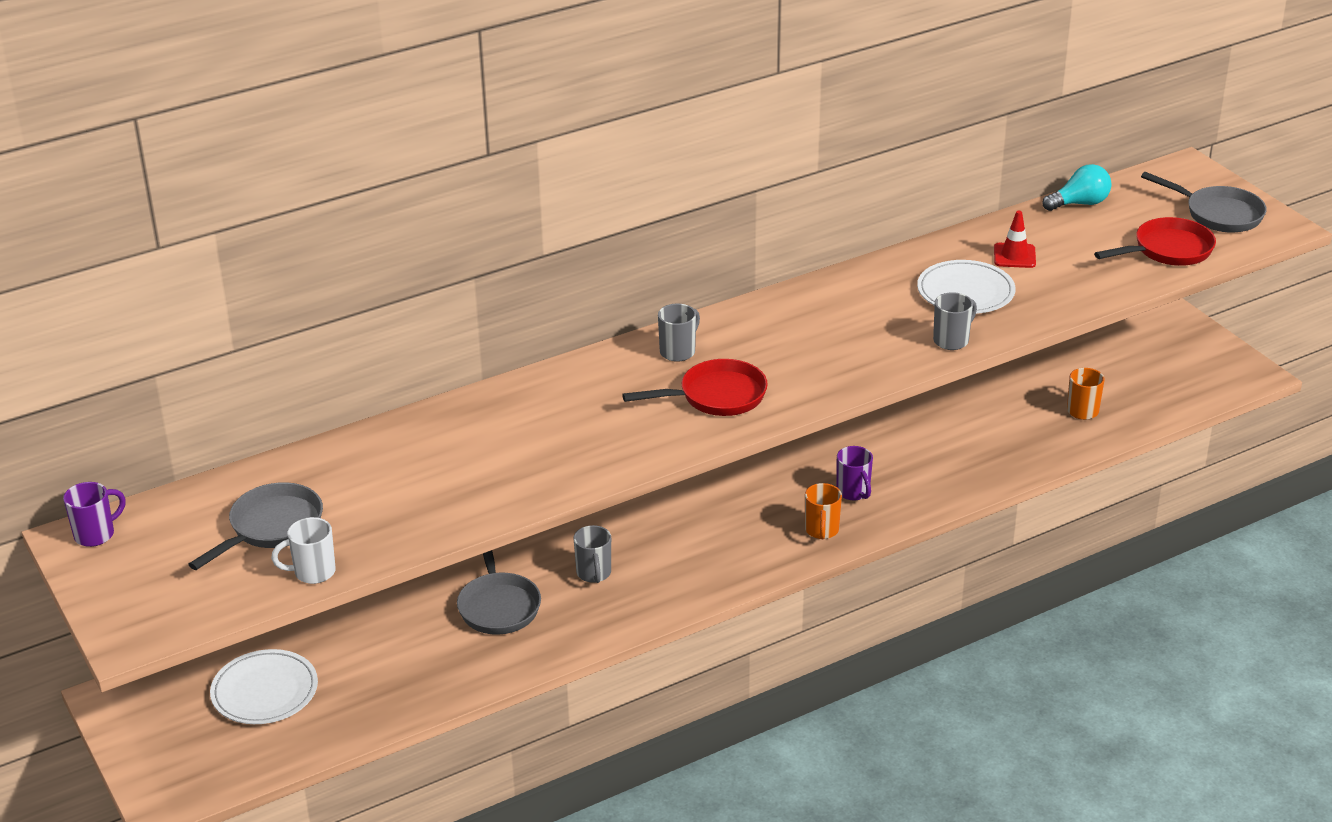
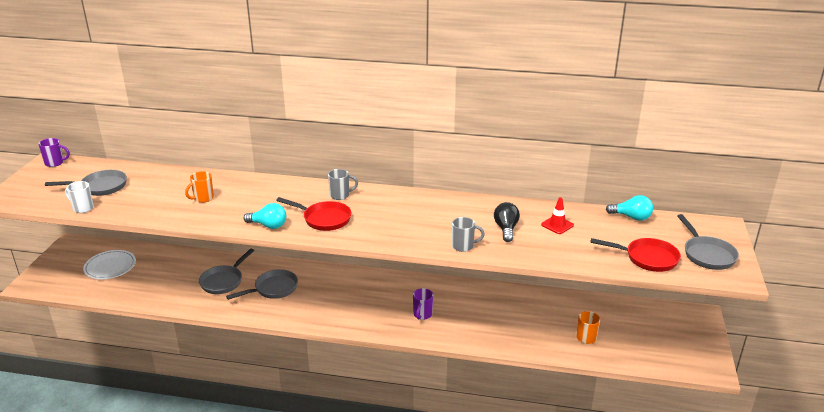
camera: 40 degrees right, 5 degrees down
grey mug [573,525,611,583] -> grey pan [226,269,298,300]
orange mug [805,483,842,539] -> orange mug moved to [185,171,214,203]
white plate [917,260,1015,314] -> black light bulb [494,202,520,242]
none -> turquoise light bulb [244,203,286,229]

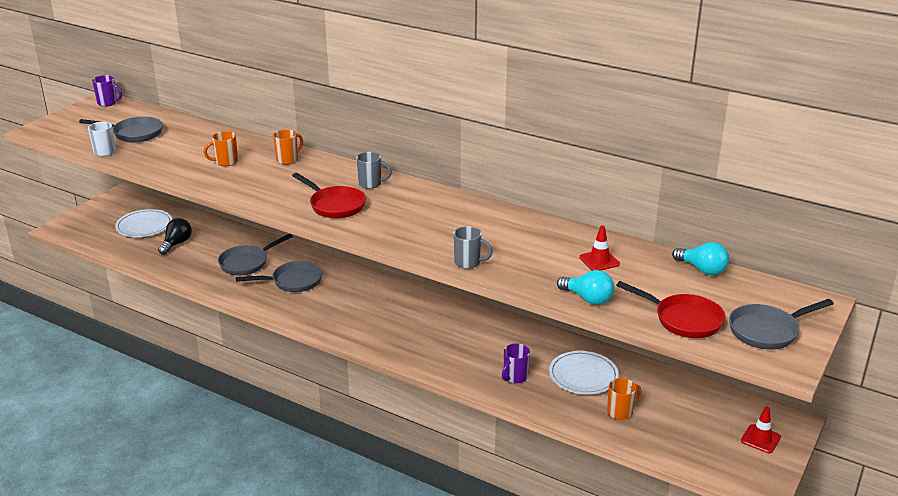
camera: 20 degrees right, 0 degrees up
turquoise light bulb [244,203,286,229] -> turquoise light bulb moved to [557,270,614,305]
purple mug [413,288,433,320] -> purple mug moved to [502,343,530,383]
black light bulb [494,202,520,242] -> black light bulb moved to [158,218,192,255]
grey pan [677,214,739,270] -> grey pan turned 60 degrees clockwise [729,299,834,349]
none -> orange mug [273,129,303,165]
none -> white plate [549,351,619,395]
none -> red traffic cone [741,406,781,453]

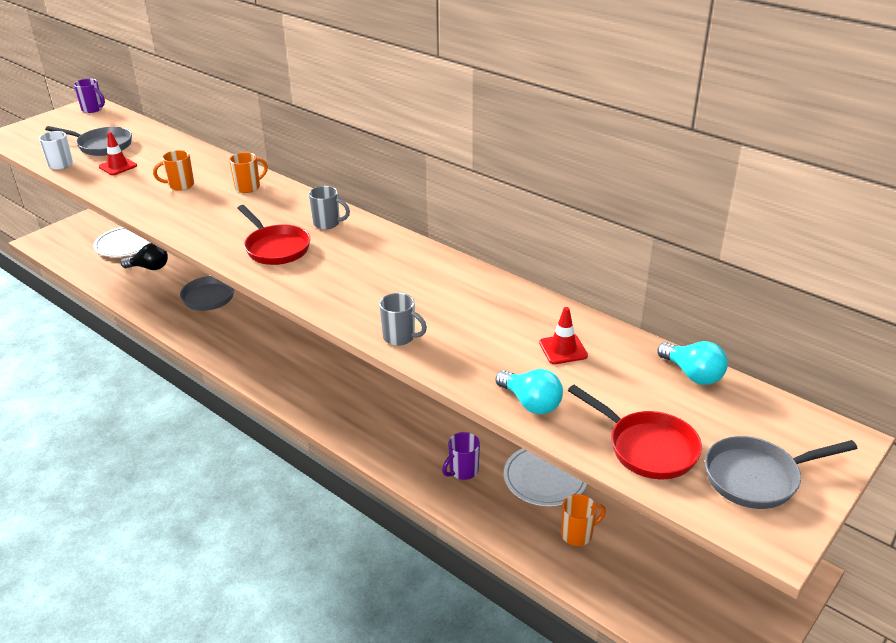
camera: 10 degrees right, 5 degrees up
black light bulb [158,218,192,255] -> black light bulb turned 60 degrees clockwise [120,243,168,270]
grey pan [236,261,323,292] -> none
red traffic cone [741,406,781,453] -> red traffic cone moved to [99,132,137,175]

